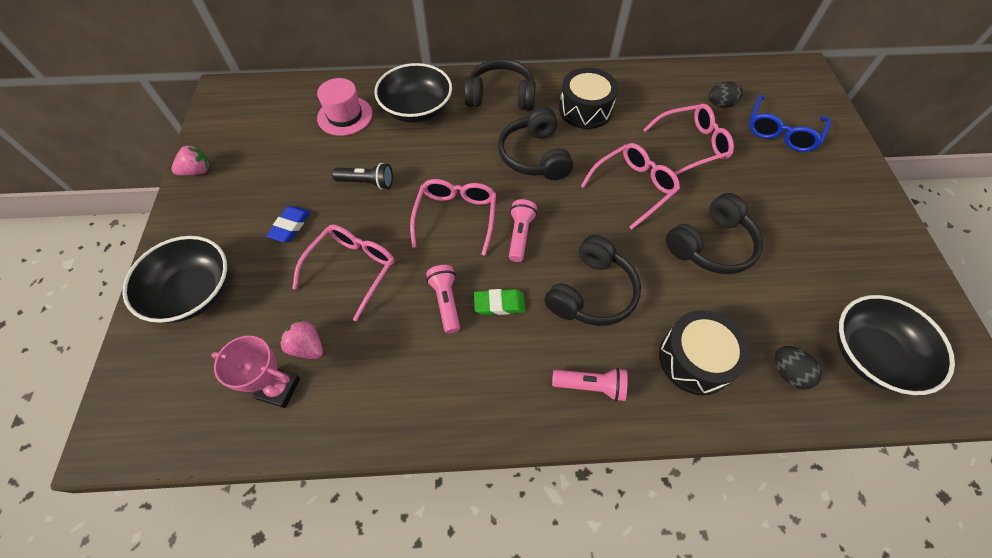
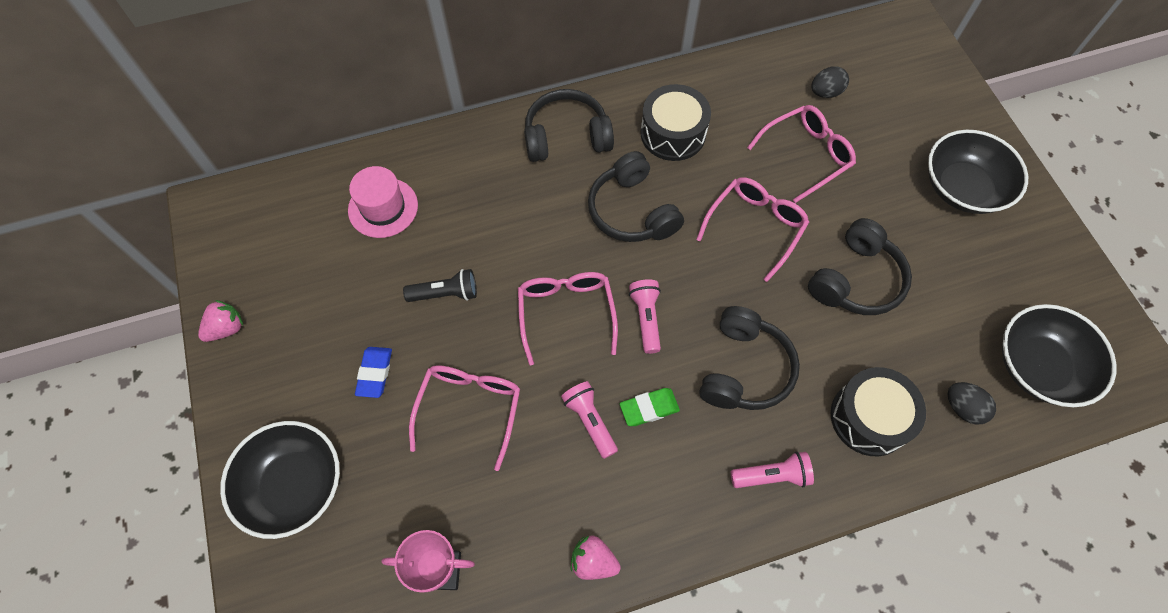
camera: 15 degrees left, 5 degrees up
pink strawberry [279,319,323,359] -> pink strawberry moved to [571,536,621,580]
black bowl [374,63,452,123] -> black bowl moved to [928,130,1028,214]
blue glasses [749,94,831,152] -> none

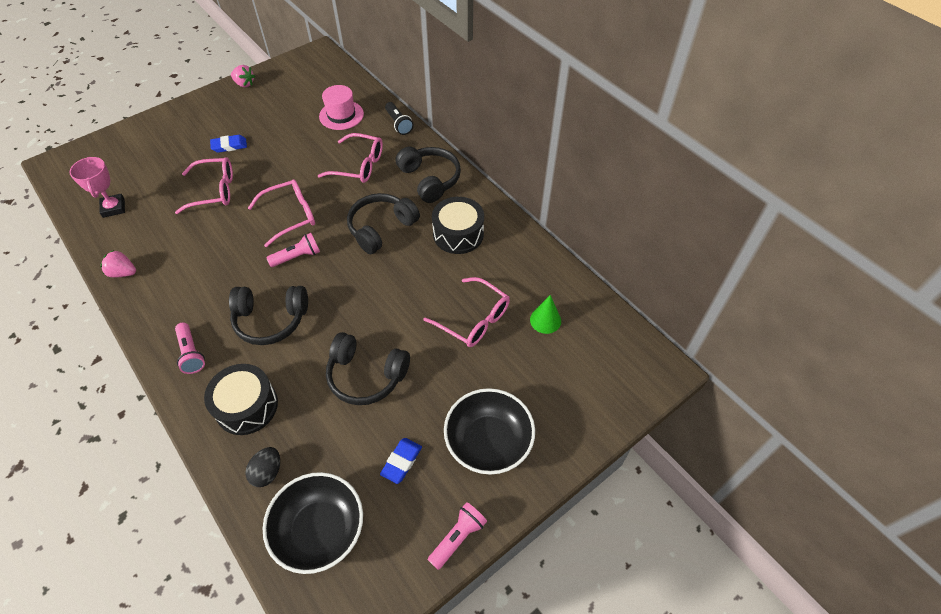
camera: 70 degrees right, 10 degrees down
black bowl [220,421,340,539] -> none
black flashlight [403,269,477,302] -> black flashlight moved to [385,102,414,135]
pink flashlight [561,381,618,459] -> pink flashlight moved to [428,502,487,570]
pink strawberry [571,536,621,580] -> pink strawberry turned 75 degrees counterclockwise [100,250,136,278]
green eraser [620,388,680,426] -> none
pink glasses [696,177,809,282] -> pink glasses moved to [318,133,383,183]
black egg [811,66,849,98] -> green cone [530,295,561,334]
none -> blue eraser [380,438,422,484]

